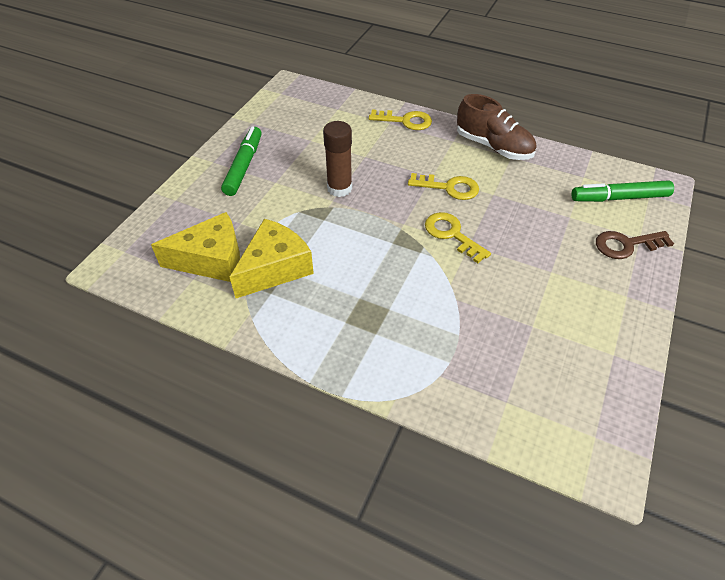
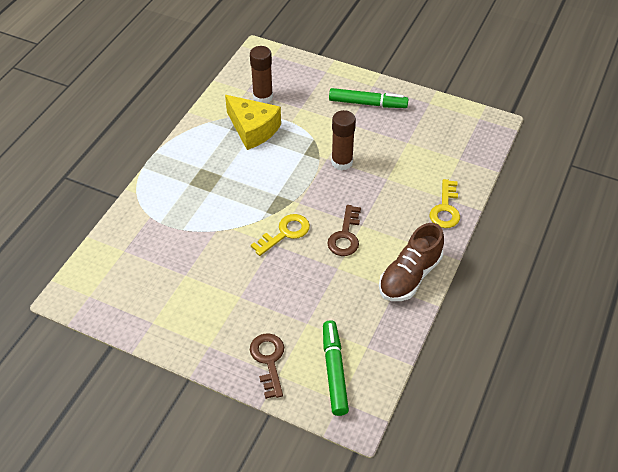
camera: 90 degrees right, 0 degrees up
yellow cheese [151,212,240,282] -> brown glue stick [250,46,273,104]
yellow key [408,173,479,200] -> brown key [327,205,361,256]

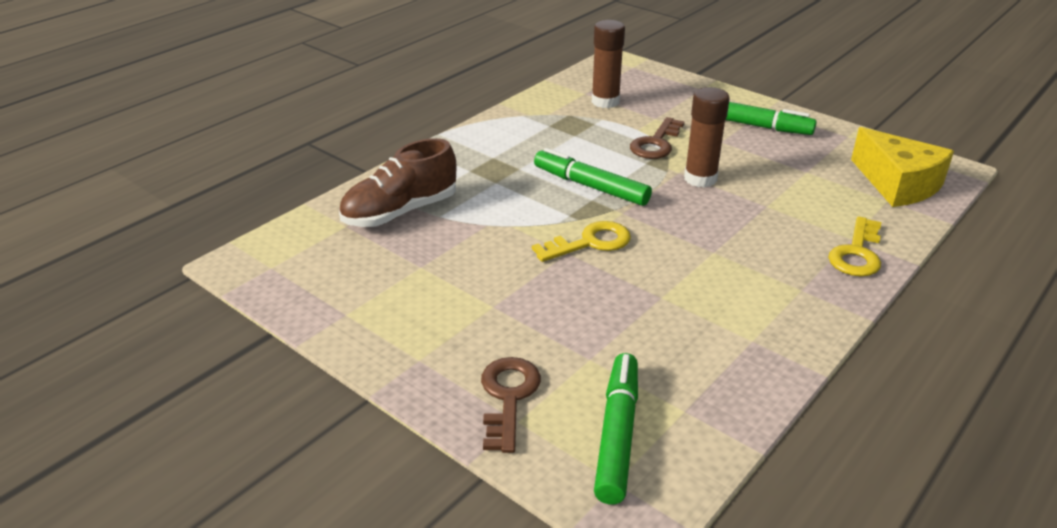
camera: 15 degrees right, 15 degrees down
yellow cheese [225,95,281,150] -> yellow cheese moved to [851,127,954,207]
brown key [327,205,361,256] -> brown key moved to [630,117,685,159]
brown shoe [379,223,444,301] -> brown shoe moved to [339,138,456,227]
none -> green marker [534,148,652,206]

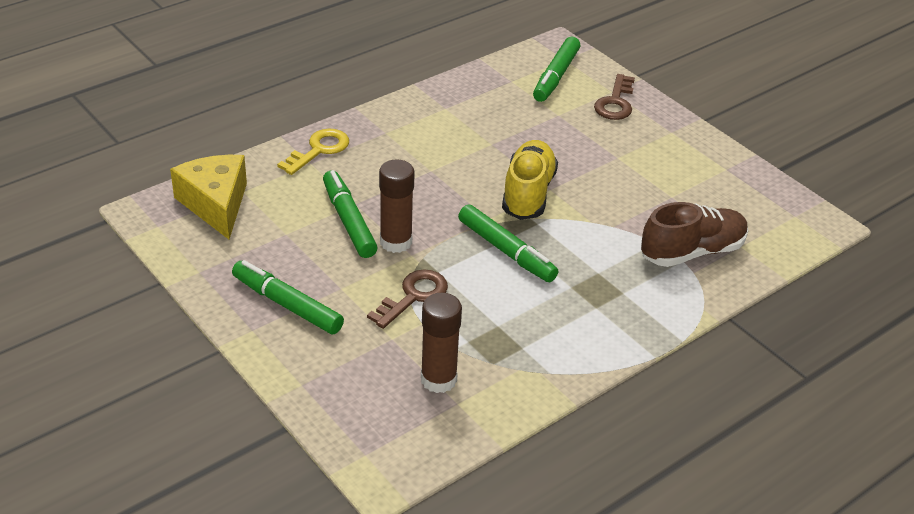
camera: 170 degrees left, 5 degrees up
yellow key [532,221,631,262] -> yellow shoe [502,140,558,220]
none -> green marker [323,170,378,258]

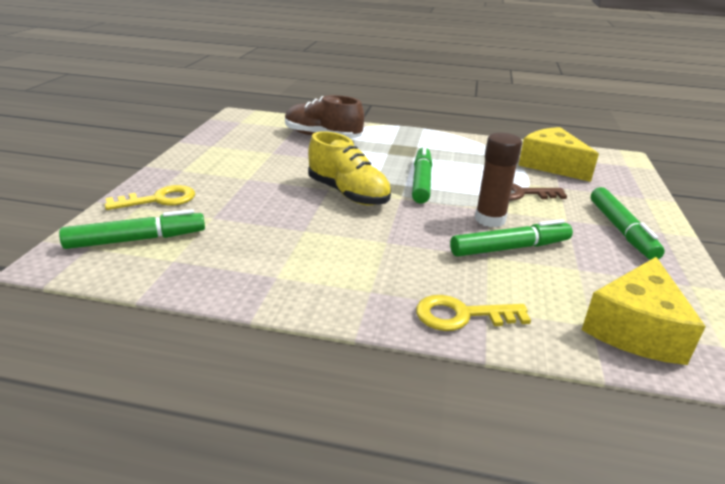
camera: 130 degrees left, 10 degrees down
green marker [323,170,378,258] -> green marker turned 135 degrees counterclockwise [450,219,573,257]
brown glue stick [421,293,462,393] -> yellow cheese [518,127,599,182]
yellow shoe [502,140,558,220] -> yellow shoe turned 105 degrees counterclockwise [308,131,391,206]
brown key [594,74,635,120] -> yellow key [105,185,195,210]

